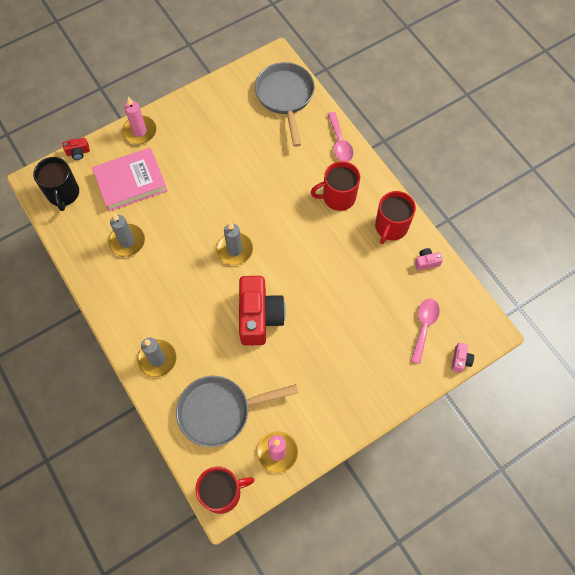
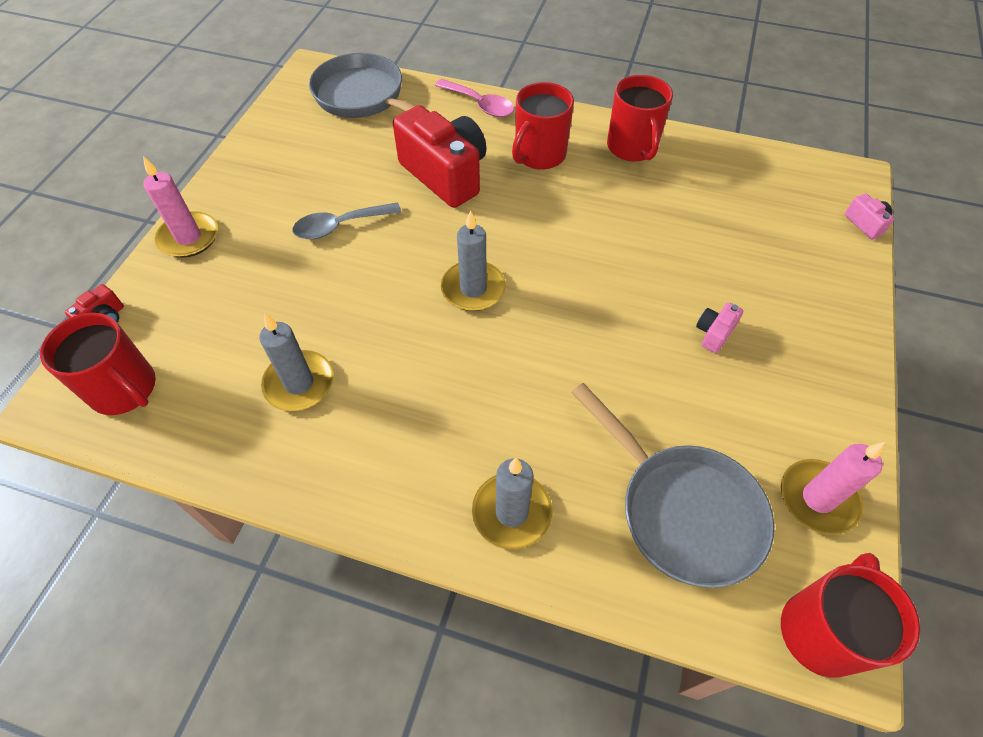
camera: 40 degrees left, 10 degrees down
black mug [33,157,79,211] -> red mug [40,313,156,415]
pink book [92,147,168,212] -> none
grey pan [176,376,298,447] -> grey pan turned 75 degrees counterclockwise [571,383,774,588]
red camera [239,276,286,346] -> red camera moved to [393,105,487,208]
pink spoon [411,299,440,364] -> none
pink camera [415,248,443,271] -> pink camera moved to [696,303,743,353]
none -> grey spoon [292,202,402,239]

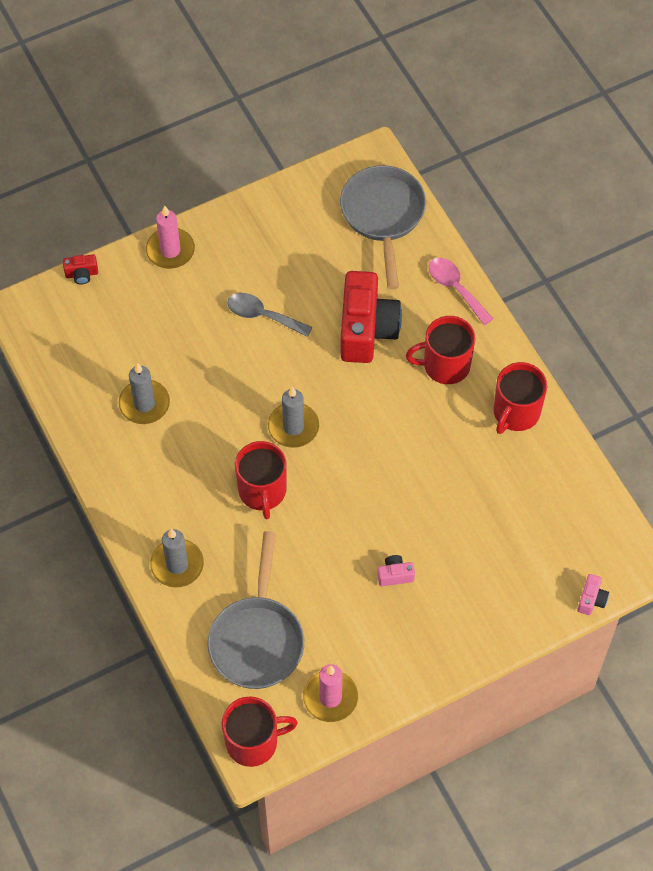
camera: 45 degrees right, 5 degrees up
red mug [40,313,156,415] -> red mug moved to [235,441,287,519]
pink spoon [435,79,514,117] -> pink spoon turned 150 degrees clockwise [429,258,493,325]

